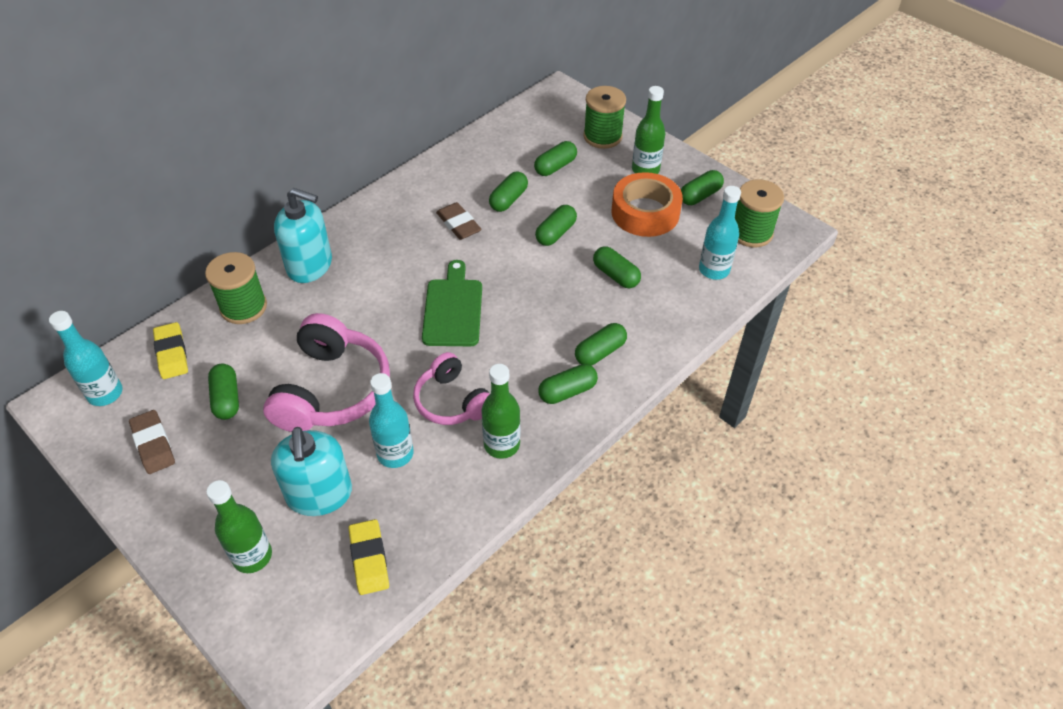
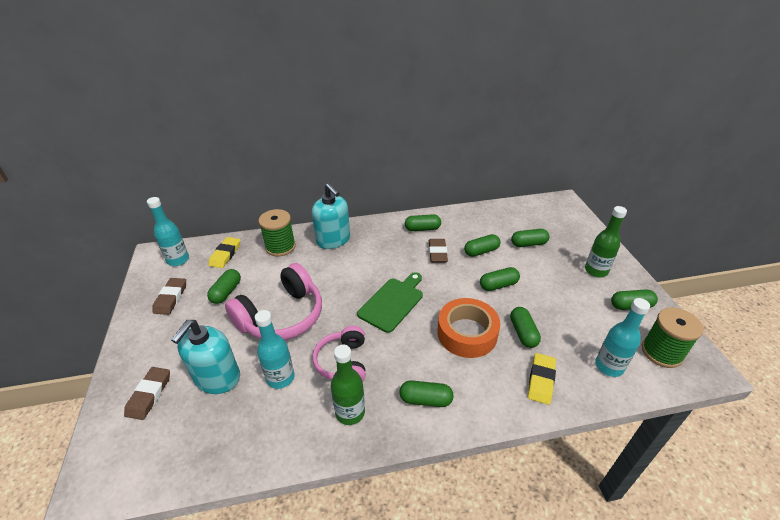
camera: 35 degrees right, 10 degrees down
green bottle [206,480,272,573] -> brown eraser [124,367,170,420]
yellow eraser [349,519,389,595] -> yellow eraser moved to [528,353,556,405]
green capsule [575,323,627,366] -> green capsule moved to [405,214,441,231]
green spool [583,86,626,149] -> none
orange tape [611,172,683,237] -> orange tape moved to [437,298,500,358]

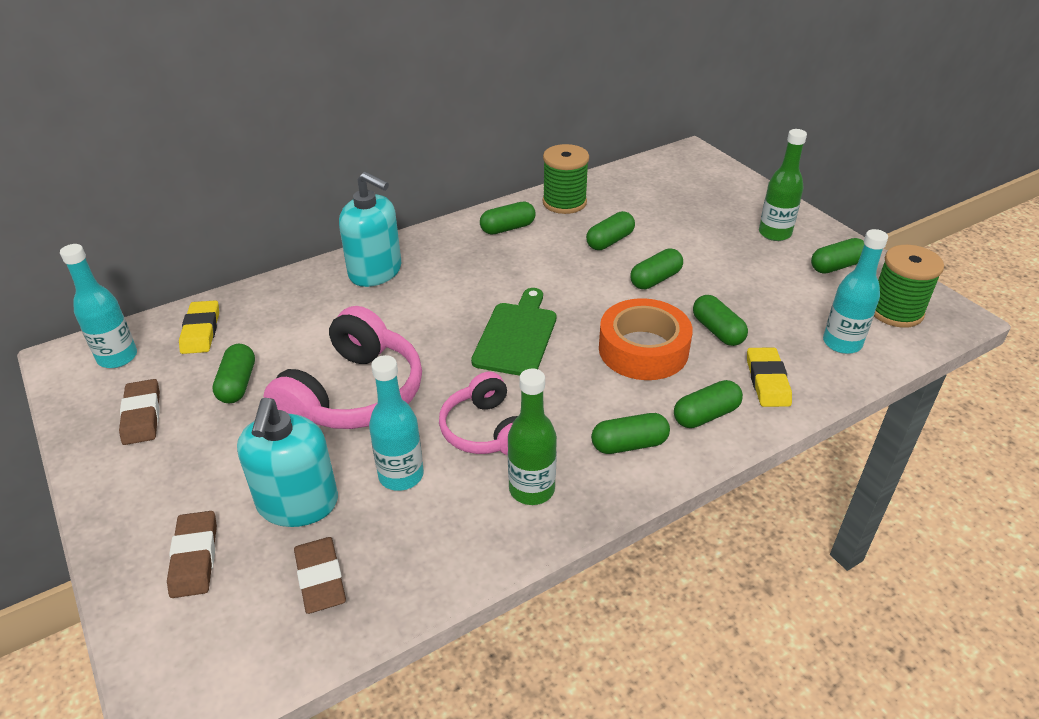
camera: 20 degrees left, 0 degrees up
green spool [258,209,296,256] -> green spool moved to [543,144,589,214]
brown eraser [429,239,448,263] -> brown eraser moved to [294,537,346,614]
green capsule [511,229,549,247] -> green capsule moved to [674,380,743,428]

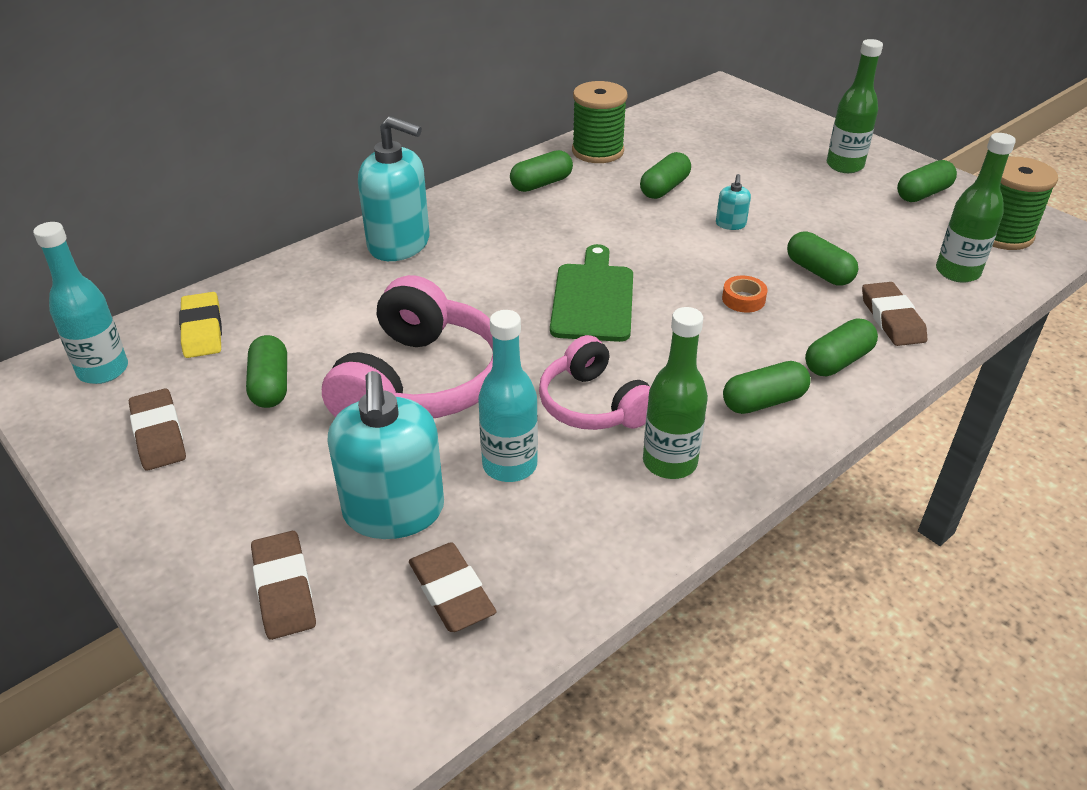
camera: 10 degrees left, 0 degrees up
orange tape [599,298,693,380] -> orange tape [722,276,767,313], size x0.41
green capsule [630,249,683,289] -> turquoise soap dispenser [716,174,751,230]
yellow eraser [747,348,792,407] -> brown eraser [862,282,927,346]
turquoise bottle [823,229,888,354] -> green bottle [936,133,1016,283]

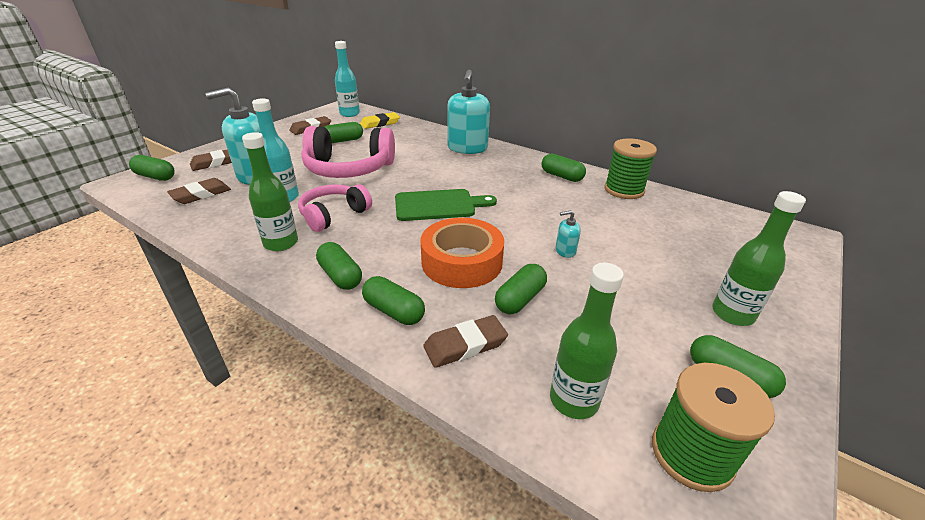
camera: 75 degrees right, 5 degrees down
green capsule [640,152,691,199] -> green capsule moved to [129,155,175,181]
orange tape [722,276,767,313] -> orange tape [421,218,504,288], size x2.45

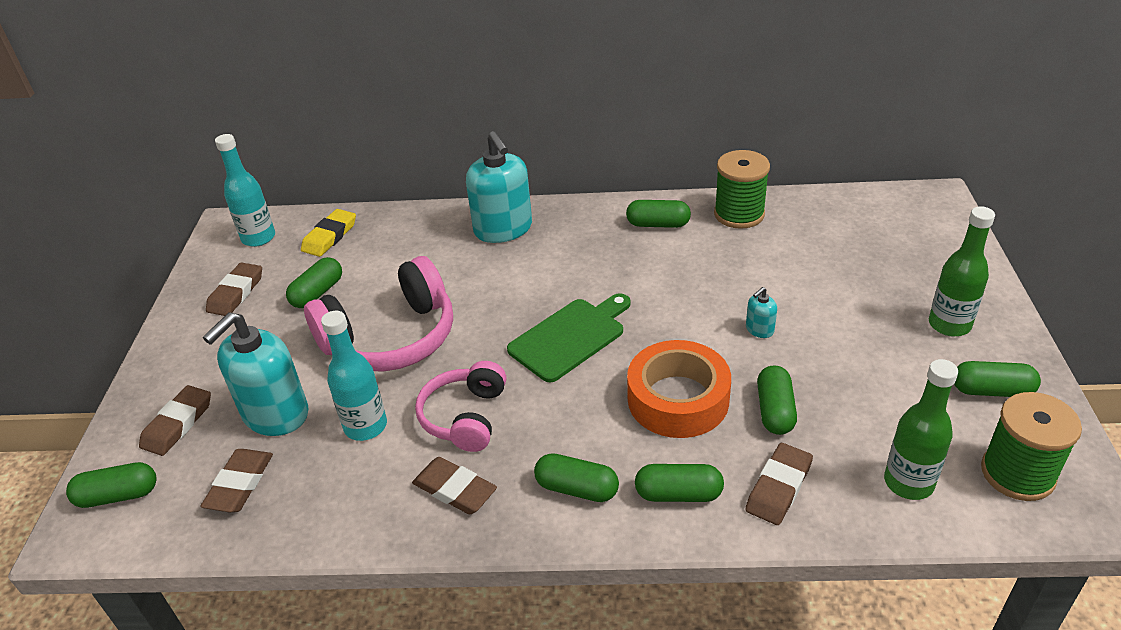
camera: 30 degrees left, 5 degrees up
green bottle [242,132,298,252] -> brown eraser [412,457,497,514]

